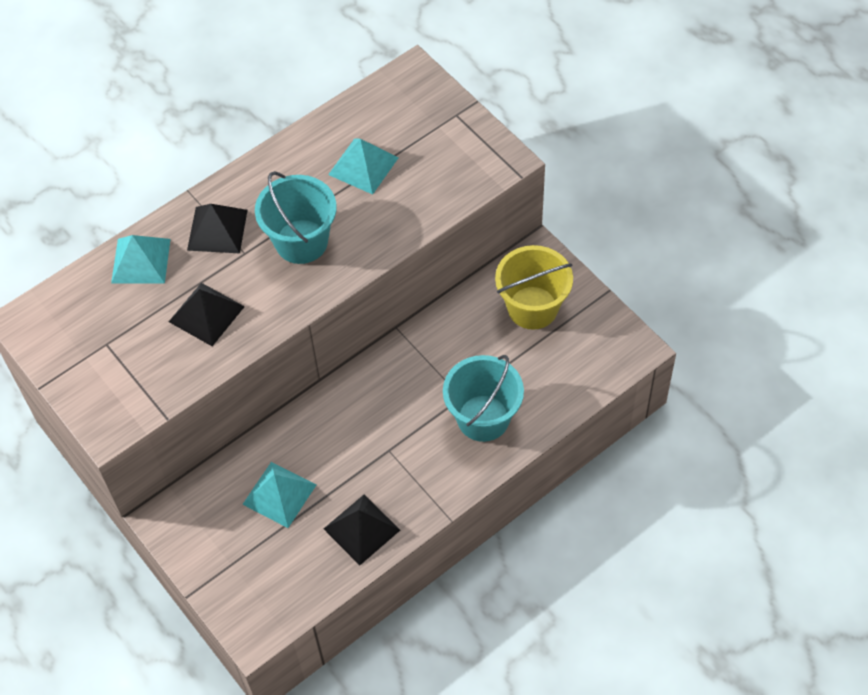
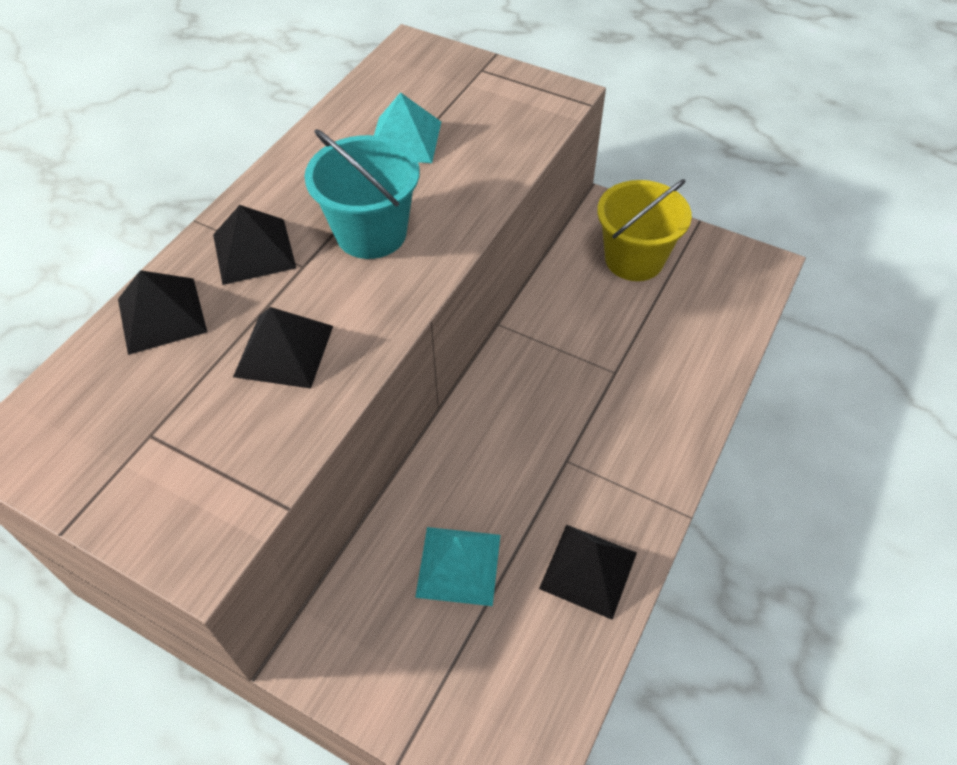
camera: 25 degrees left, 5 degrees down
turquoise pyramid [111,235,171,284] -> black pyramid [118,270,207,355]
turquoise bucket [443,355,524,442] -> none

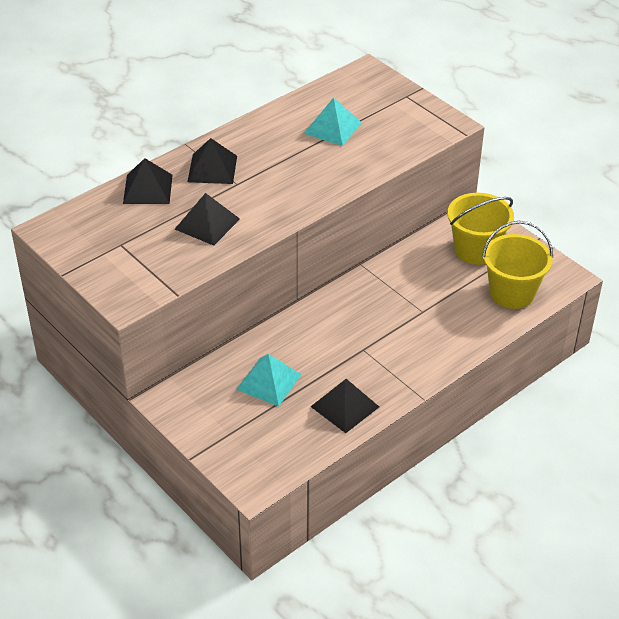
camera: 20 degrees right, 10 degrees down
turquoise bucket [305,129,420,259] -> none
none -> yellow bucket [482,221,553,309]

